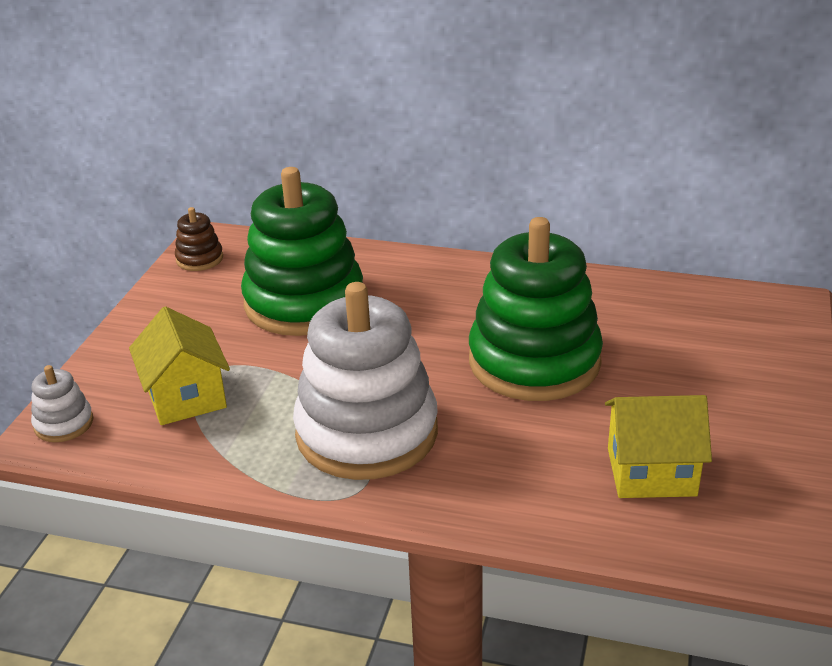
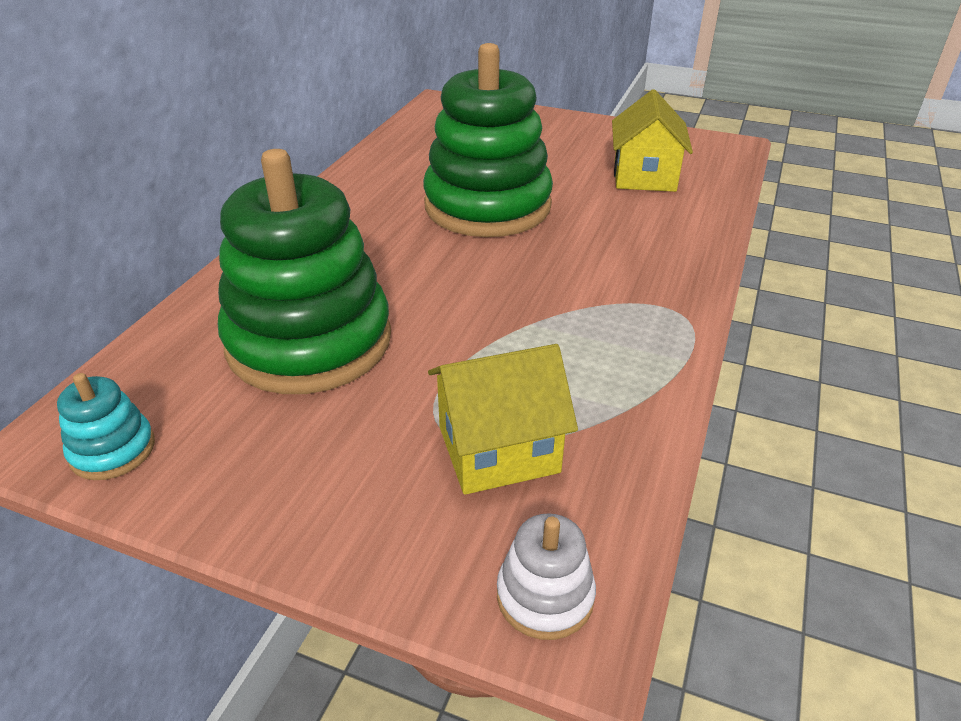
camera: 85 degrees left, 5 degrees up
brown stacking toy [175,207,223,271] -> turquoise stacking toy [57,373,155,480]
white stacking toy [293,282,438,480] -> none

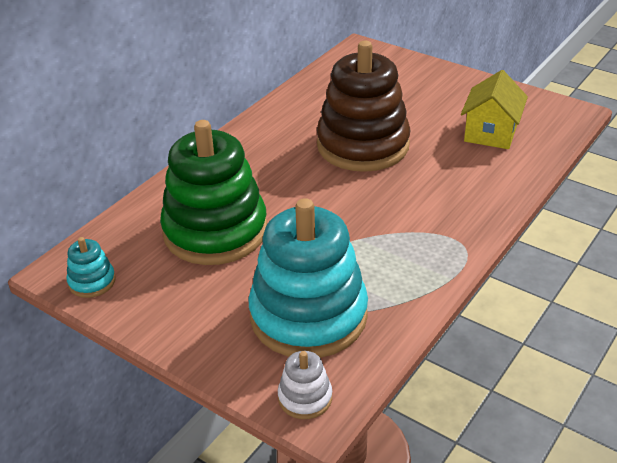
camera: 15 degrees right, 0 degrees up
green stacking toy [423,43,553,237] -> brown stacking toy [317,41,410,172]
yellow house [428,344,578,495] -> turquoise stacking toy [248,198,368,358]

